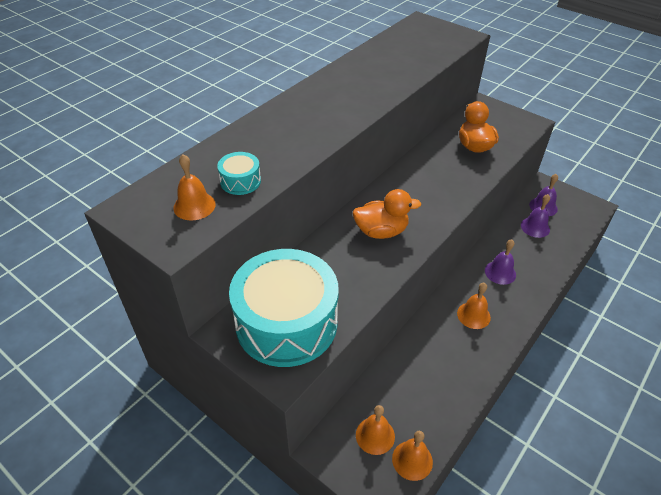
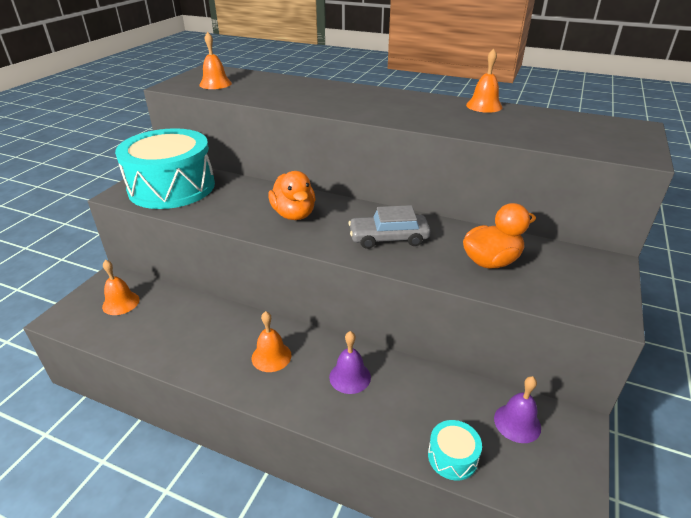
camera: 75 degrees right, 10 degrees down
turquoise drum [217,152,261,195] -> turquoise drum moved to [428,420,482,481]
orange bell [392,431,433,481] -> orange bell moved to [466,49,502,113]
purple bell [521,194,550,238] -> none
none -> grey car [348,205,430,249]

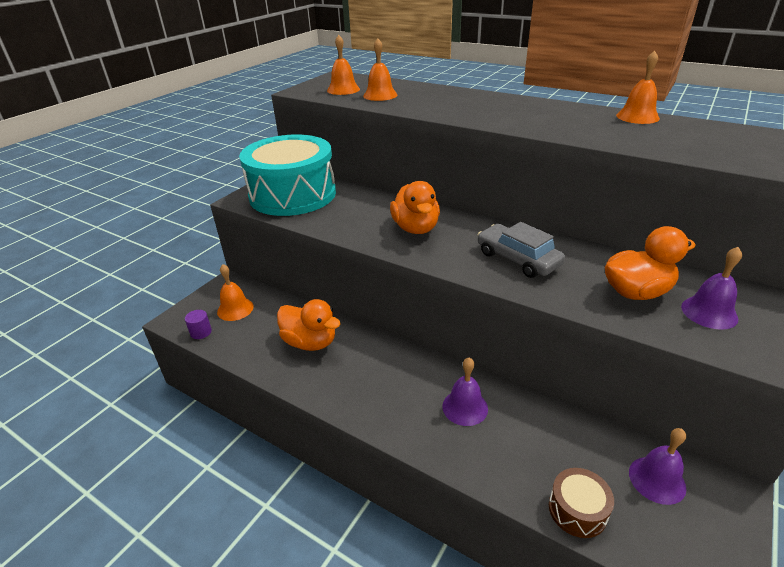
camera: 10 degrees right, 0 degrees up
orange bell [252,311,292,372] -> orange bell moved to [363,38,397,101]
grey car [348,205,430,249] -> grey car turned 45 degrees clockwise [477,222,565,278]
turquoise drum [428,420,482,481] -> brown drum [549,468,614,538]
none -> purple cylinder [185,310,212,339]
none -> orange duck [277,299,341,351]
none -> purple bell [681,247,742,329]

